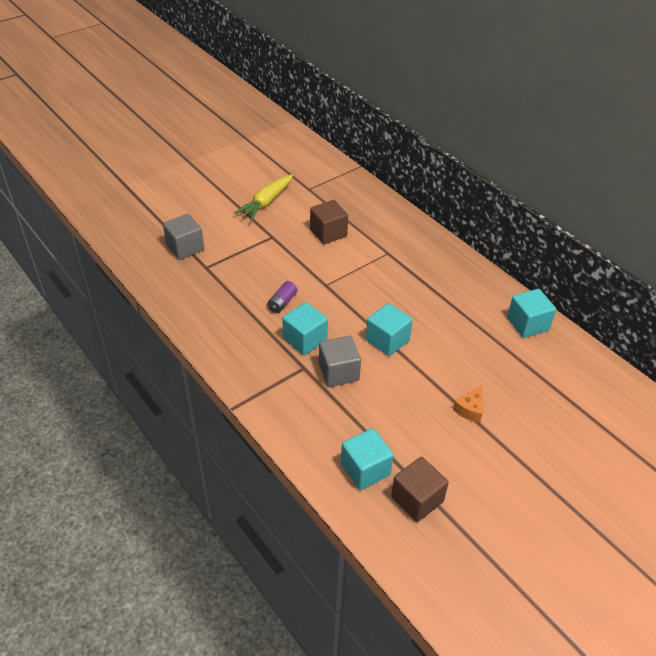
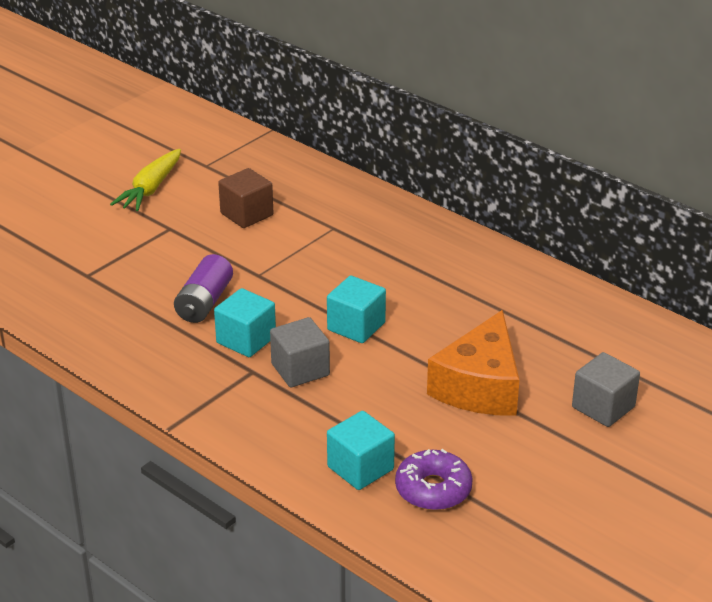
camera: 10 degrees left, 10 degrees down
grey cube [163,214,204,260] -> grey cube moved to [572,352,640,427]
purple battery [267,281,297,313] -> purple battery [174,254,233,323], size x1.60
brown cube [391,457,449,522] -> purple donut [395,449,473,510]
orange cheese [453,386,483,422] -> orange cheese [427,310,519,416], size x2.37
turquoise cube [507,289,556,338] -> none

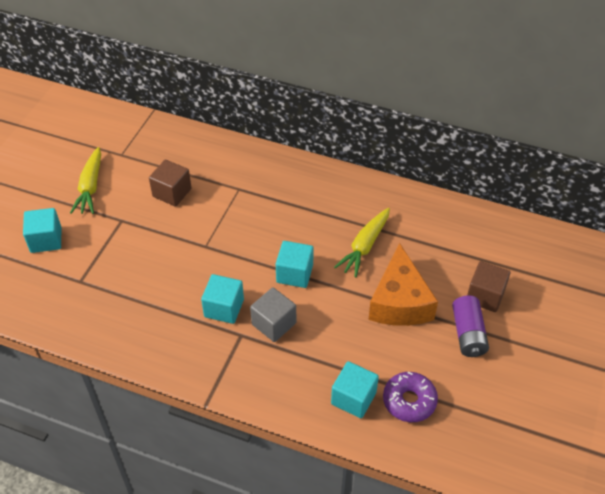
camera: 20 degrees left, 15 degrees up
purple battery [174,254,233,323] -> purple battery moved to [452,295,489,357]
grey cube [572,352,640,427] -> brown cube [467,261,510,312]
none -> turquoise cube [23,208,61,253]
none -> yellow carrot [334,208,390,277]

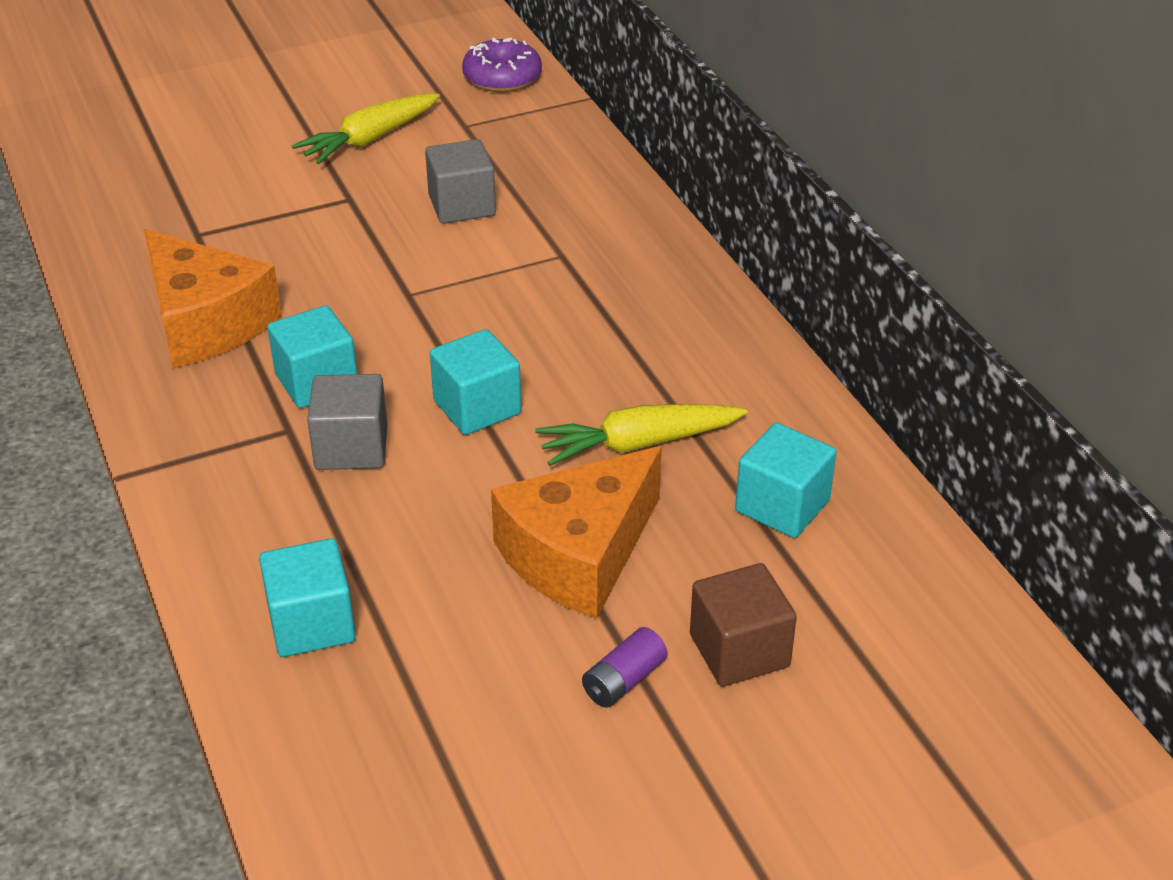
camera: 45 degrees right, 10 degrees down
turquoise cube [23,208,61,253] -> turquoise cube moved to [735,423,836,538]
brown cube [149,160,192,206] -> grey cube [425,139,496,224]
purple donut [383,372,438,422] -> purple donut moved to [462,37,542,92]
purple battery [452,295,489,357] -> purple battery [582,627,667,708], size x0.62
none -> orange cheese [144,229,282,368]

